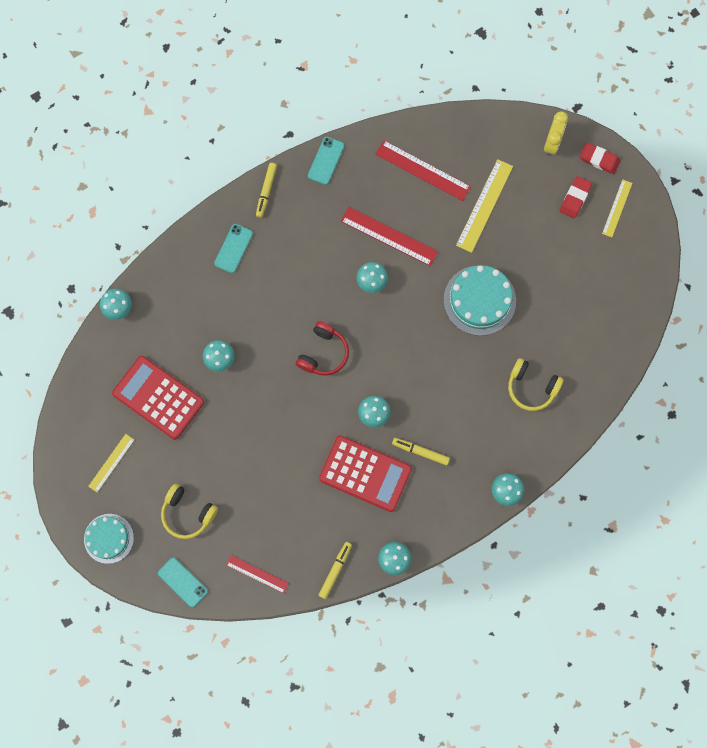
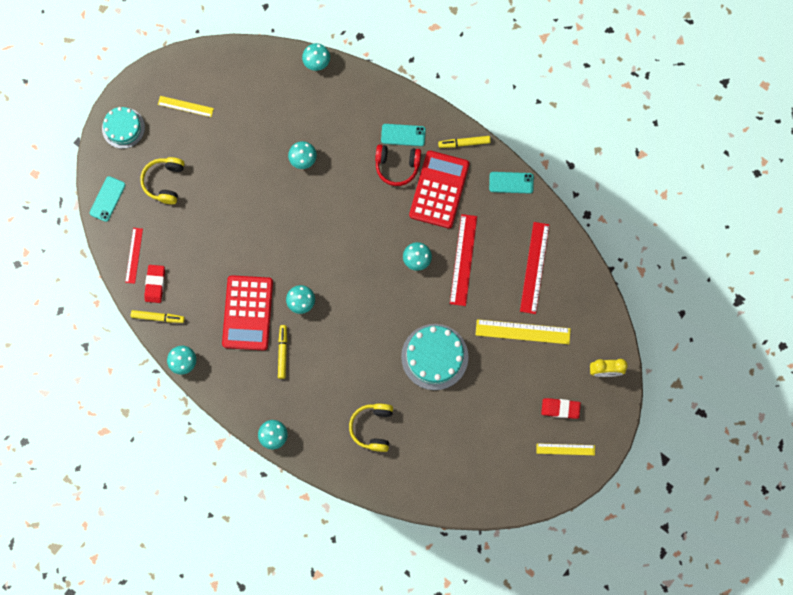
camera: 70 degrees right, 0 degrees up
red calculator [112,356,204,440] -> red calculator moved to [409,151,469,228]
red headphones [296,321,349,376] -> red headphones moved to [375,144,421,186]
red eraser [580,142,621,174] -> red eraser moved to [144,265,165,303]

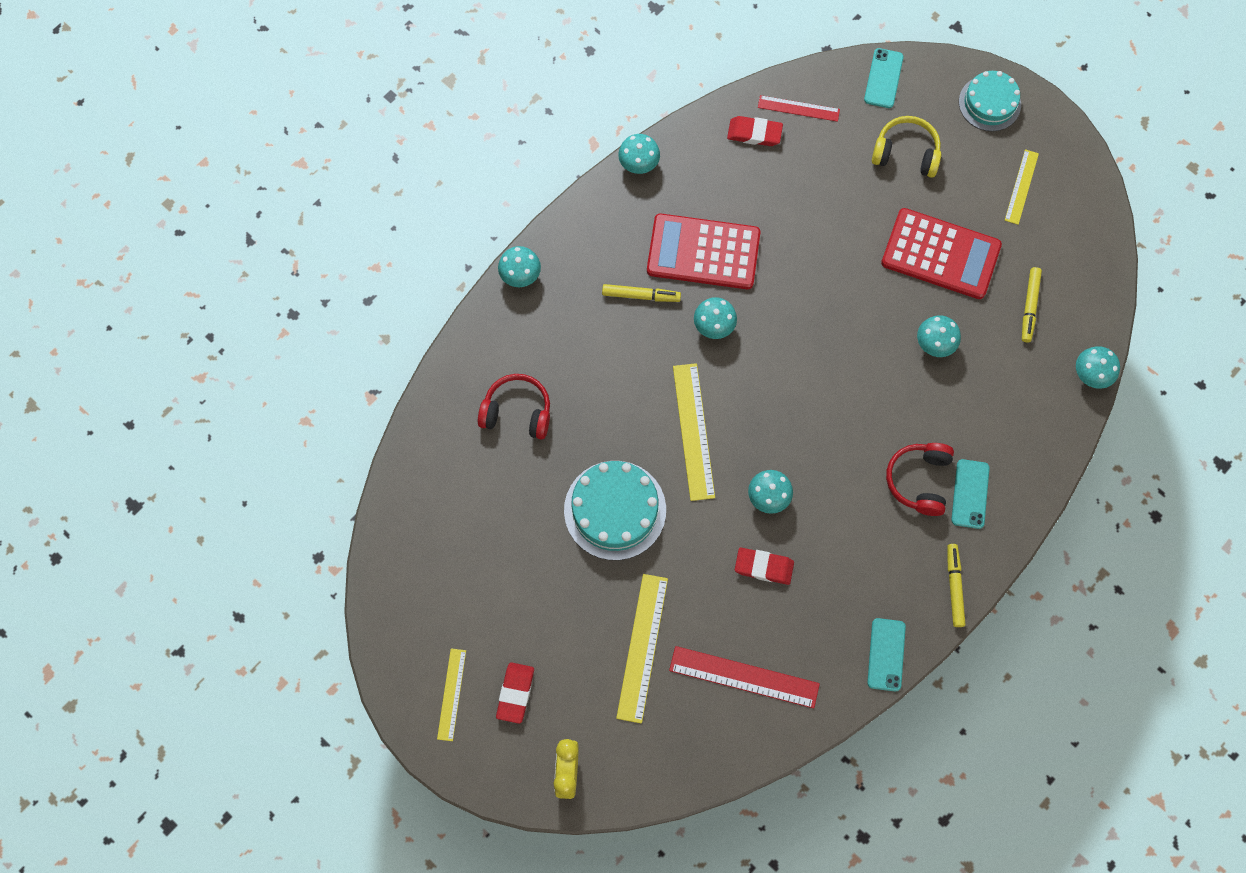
camera: 95 degrees right, 5 degrees down
turquoise phone [90,176,125,222] -> turquoise phone turned 75 degrees clockwise [864,48,904,108]
yellow marker [131,310,185,323] -> yellow marker moved to [1022,267,1042,342]
yellow headphones [349,404,393,452] -> red headphones [478,374,550,440]
red calculator [409,151,469,228] -> red calculator moved to [881,208,1002,299]
red ruler [450,214,477,306] -> red eraser [735,548,794,585]
none -> yellow ruler [673,363,715,501]

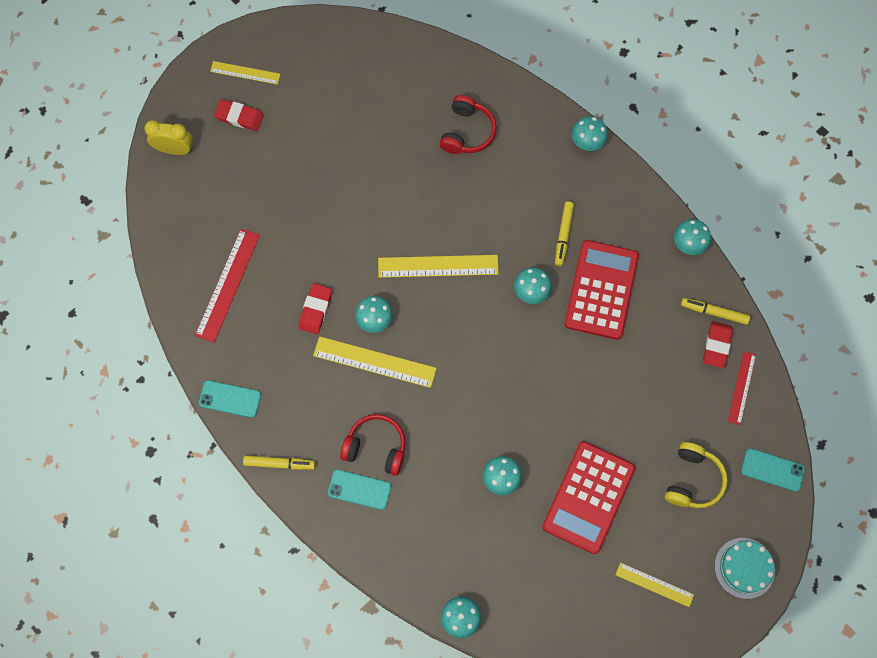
camera: 95 degrees right, 0 degrees up
turquoise cake [564,461,666,560] -> none
yellow ruler [616,574,668,724] -> yellow ruler moved to [313,336,437,388]
yellow marker [1022,267,1042,342] -> yellow marker moved to [681,298,750,325]

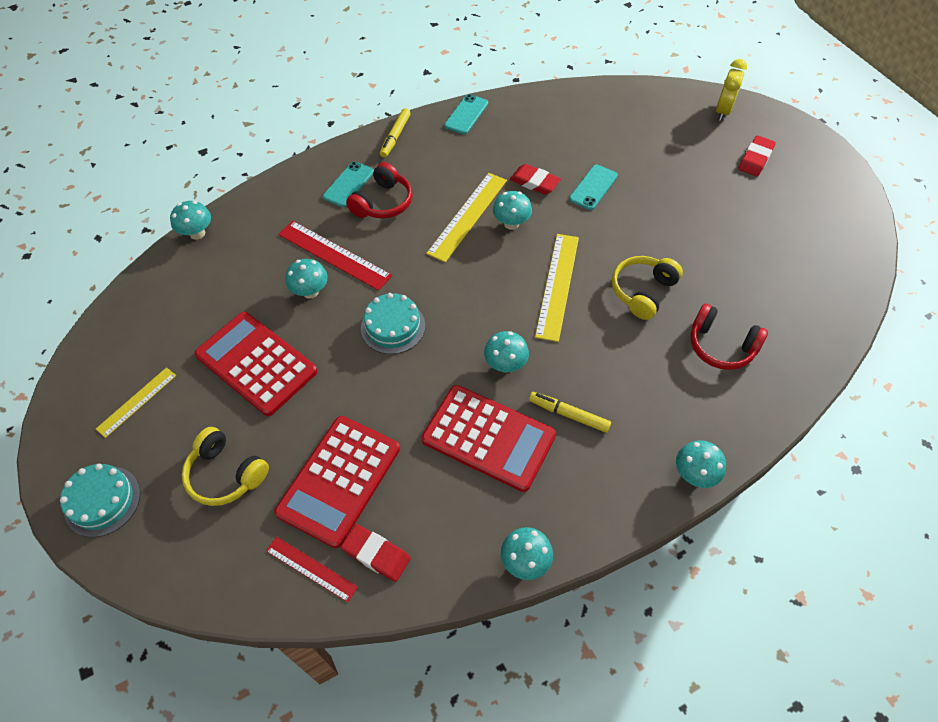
camera: 105 degrees right, 15 degrees down
red ruler [195,229,260,343] -> red ruler moved to [278,221,392,291]
yellow ruler [210,61,280,85] -> none
yellow marker [681,298,750,325] -> none
turquoise phone [741,448,805,492] -> turquoise phone moved to [569,165,618,210]
none -> red calculator [274,416,400,548]
none -> turquoise cake [361,293,425,354]
none -> yellow headphones [612,256,683,320]

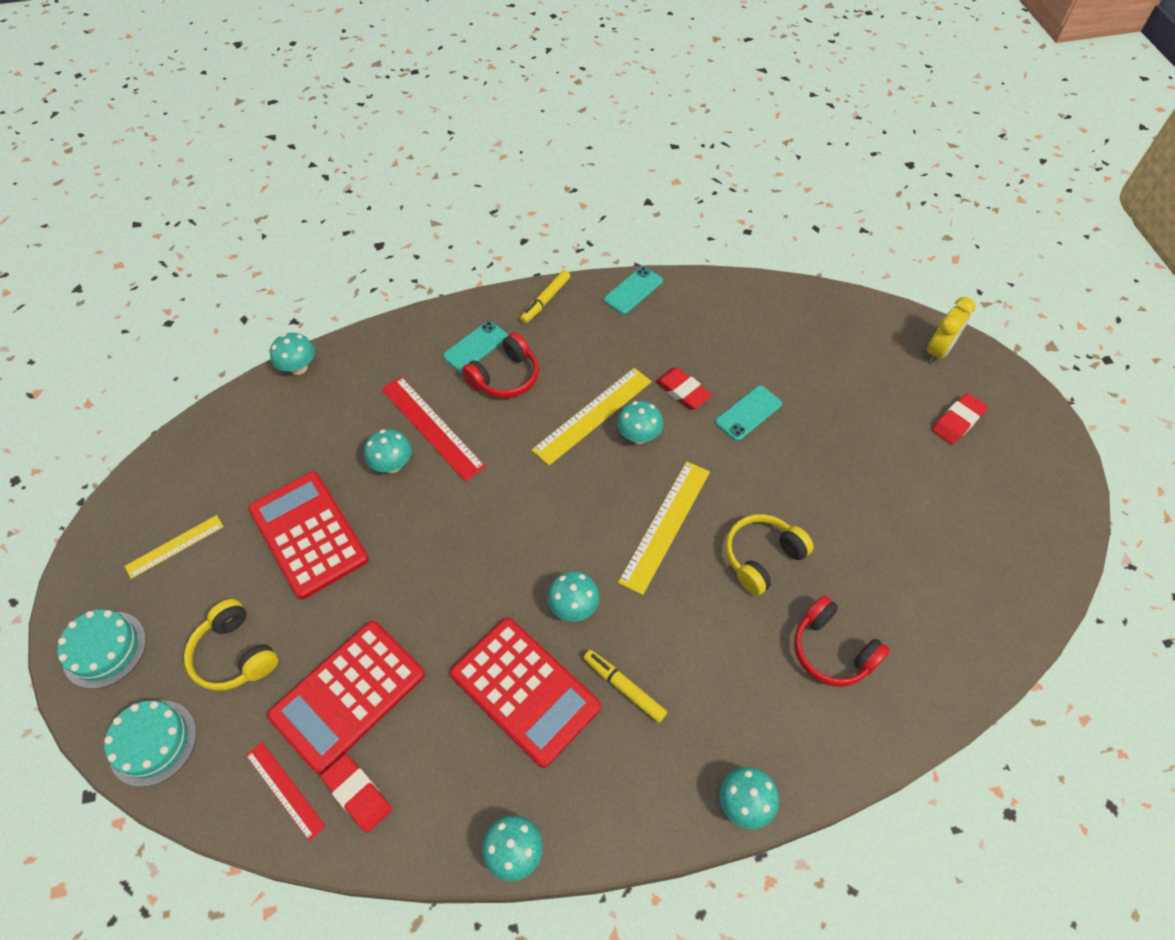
camera: 15 degrees right, 0 degrees up
turquoise cake [361,293,425,354] -> turquoise cake moved to [104,700,197,787]

